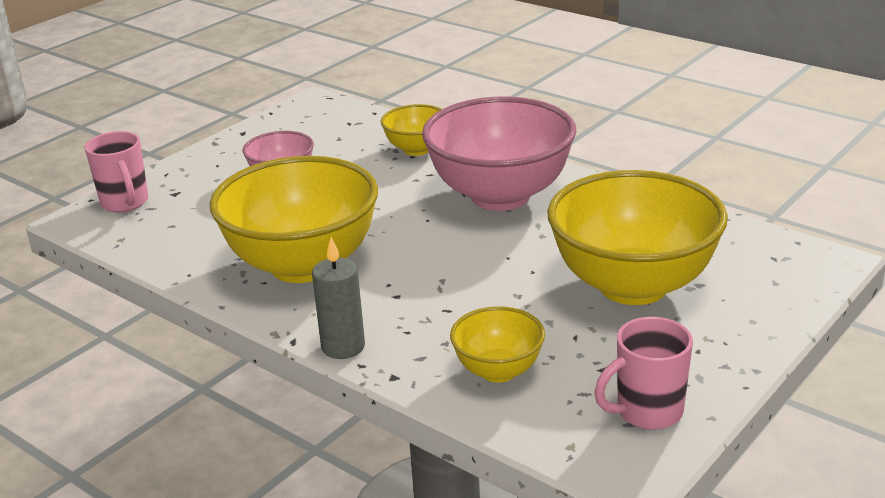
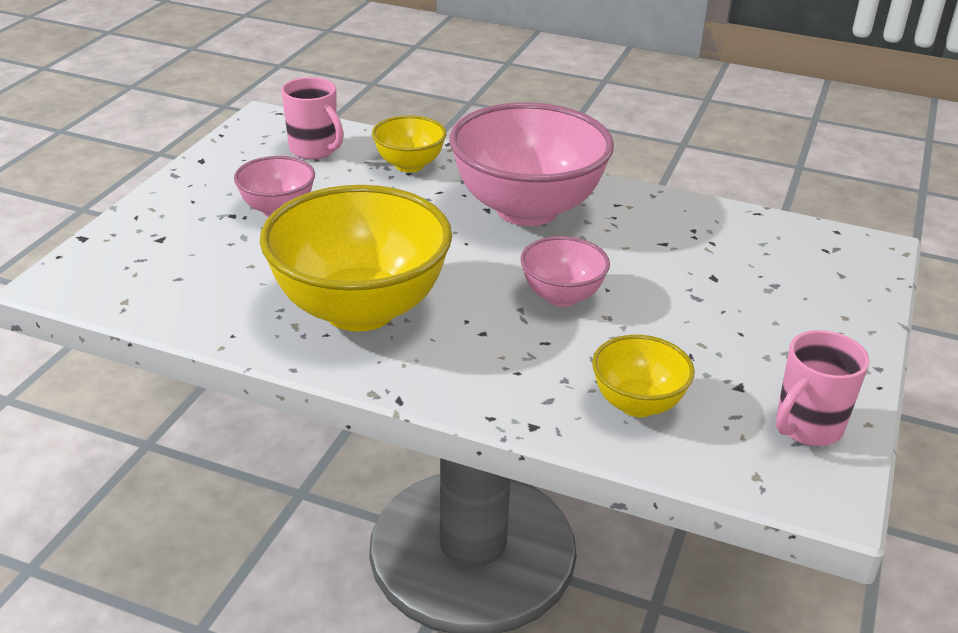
camera: 20 degrees left, 5 degrees up
pink mug [85,131,148,212] -> pink mug moved to [281,77,343,159]
grey candle [312,237,365,359] -> none
yellow bowl [548,170,728,305] -> none
none -> pink bowl [521,236,610,307]

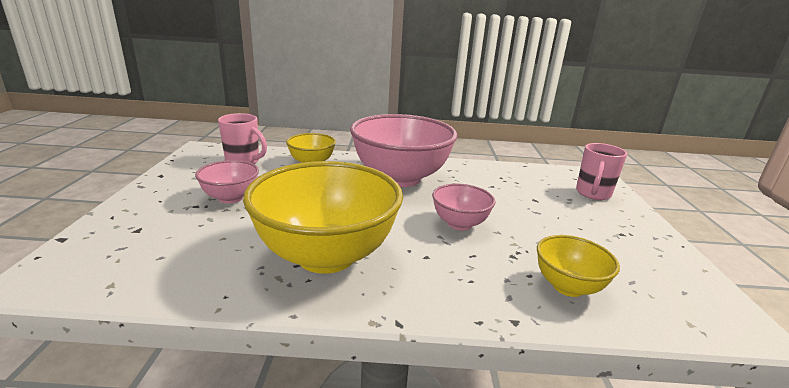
camera: 20 degrees left, 10 degrees down
pink mug [776,330,869,446] -> pink mug moved to [576,143,627,200]

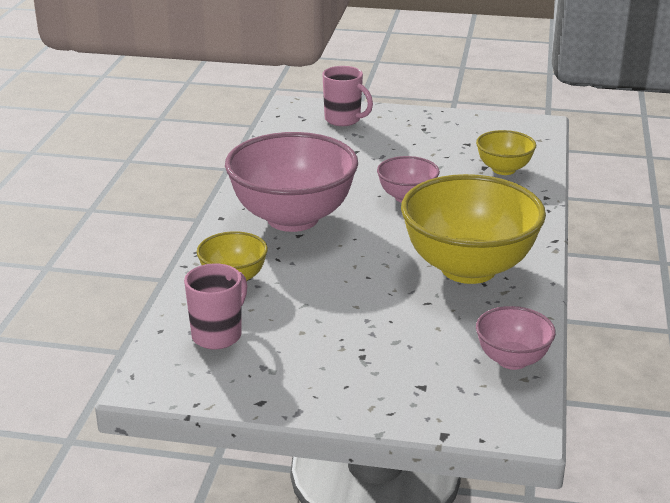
camera: 80 degrees left, 5 degrees up
pink bowl [195,160,259,204] -> pink bowl moved to [476,306,556,370]

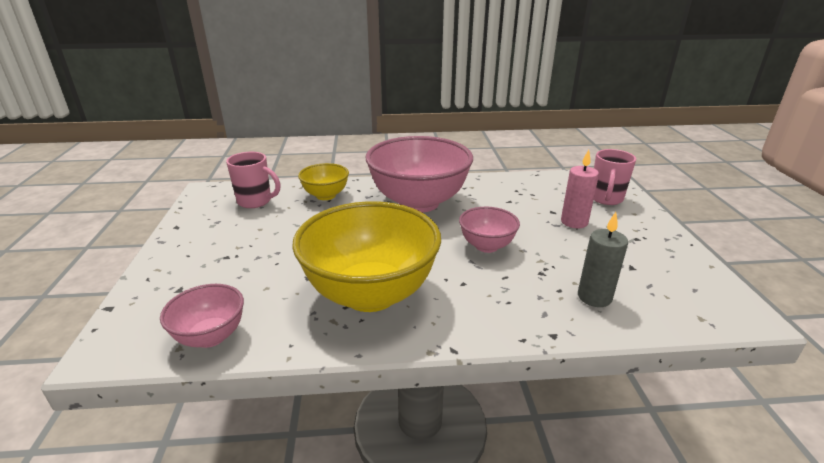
camera: 75 degrees right, 0 degrees up
yellow bowl [476,130,536,175] -> grey candle [578,212,628,307]
none -> pink candle [561,150,599,228]

